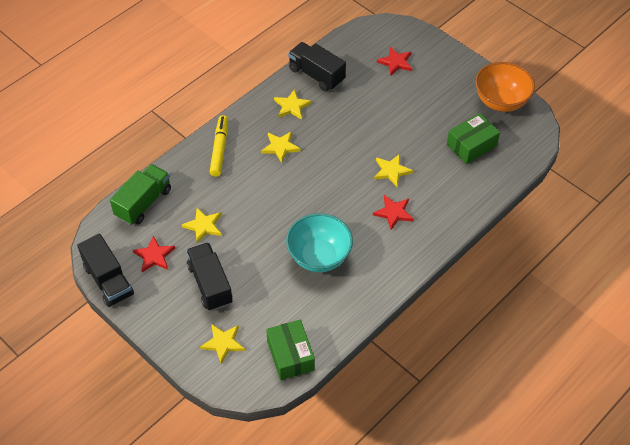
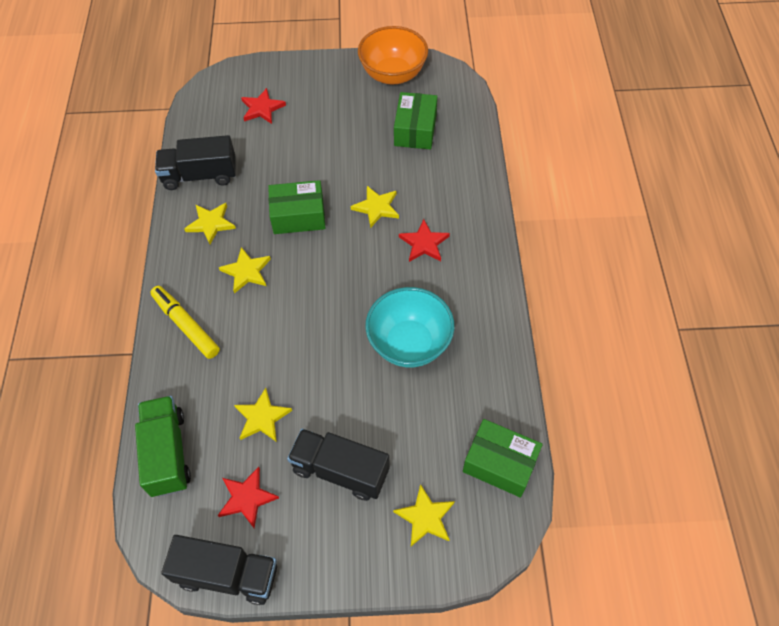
camera: 45 degrees left, 5 degrees up
none -> green box [268,180,325,234]

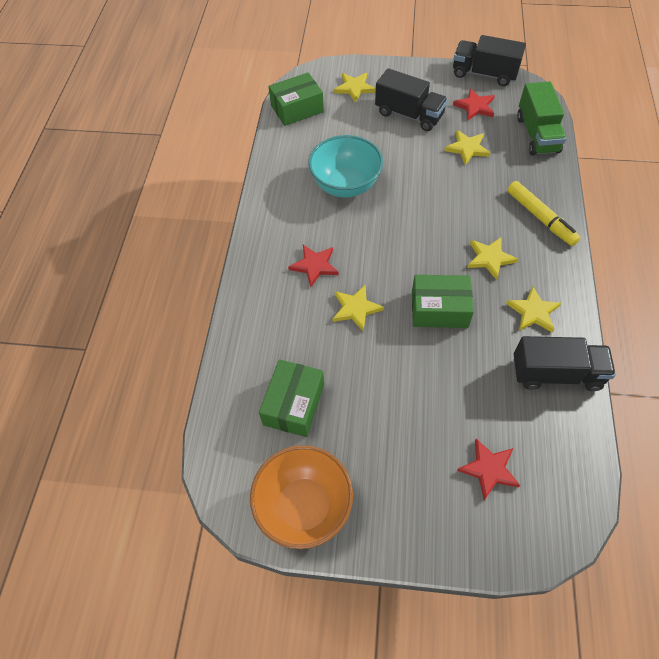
camera: 170 degrees left, 0 degrees up
green box [463,419,543,498] -> green box turned 60 degrees counterclockwise [268,73,324,126]

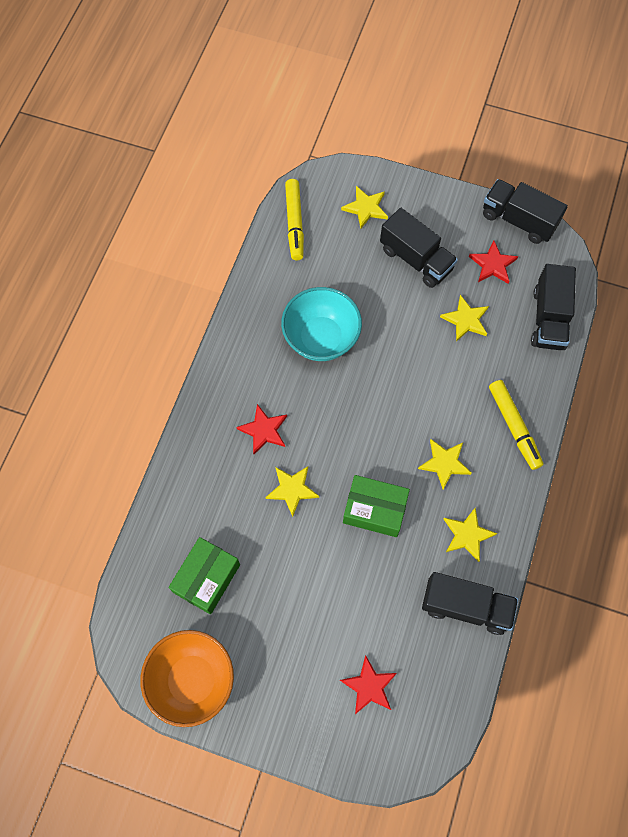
camera: 10 degrees right, 10 degrees up
green box [268,73,324,126] -> yellow marker [285,179,304,260]
green truck [517,81,567,156] -> black truck [531,264,576,350]

